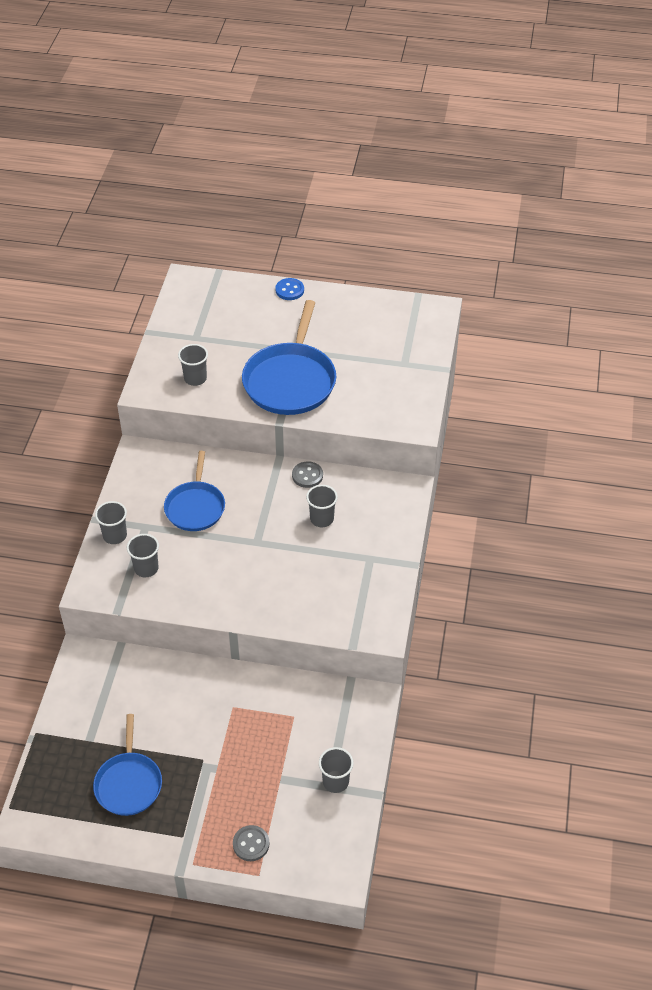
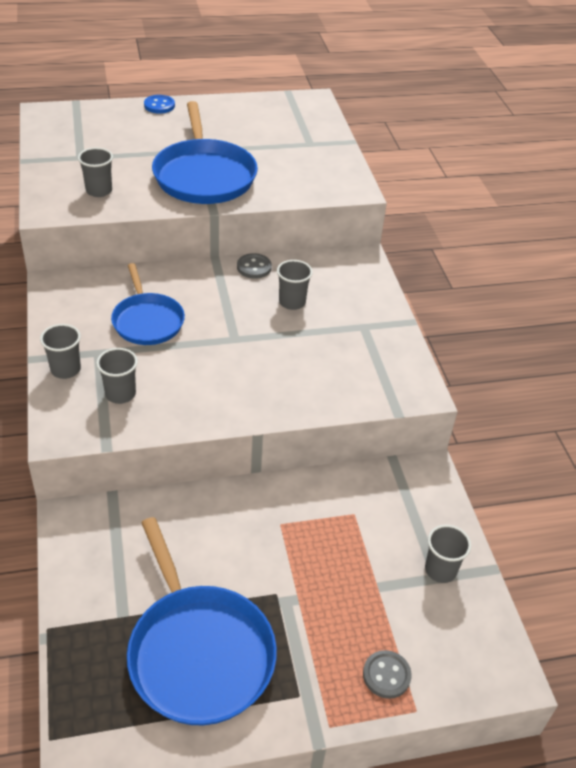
camera: 25 degrees left, 5 degrees down
blue pan [93,714,162,816] -> blue pan [127,517,277,725], size x1.59

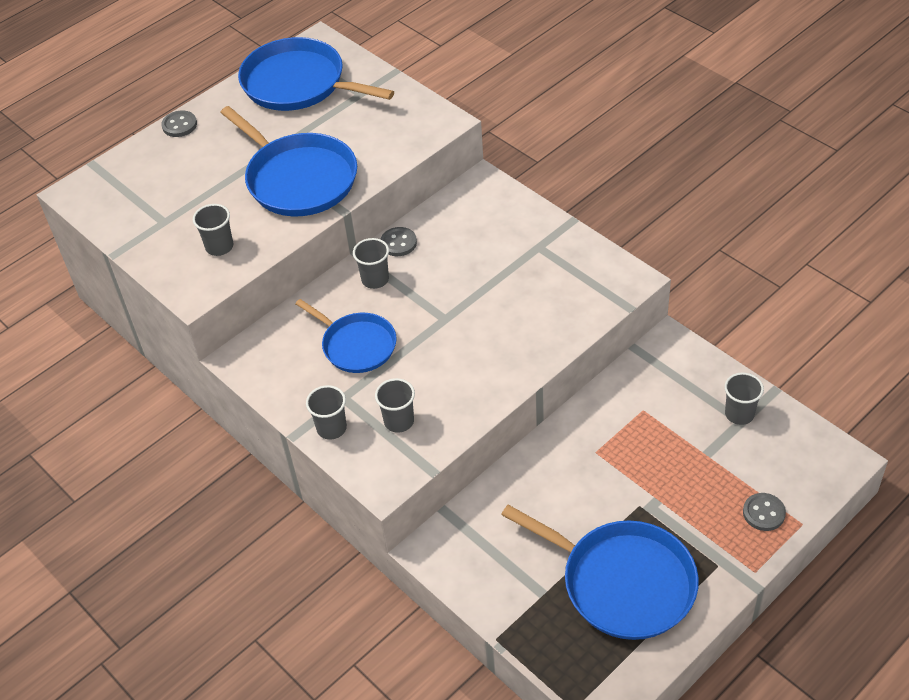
camera: 25 degrees left, 5 degrees up
blue button [144,95,175,114] -> grey button [161,110,197,137]
grey cup [277,260,313,310] -> grey cup moved to [353,238,389,289]
none -> blue pan [238,37,394,111]

